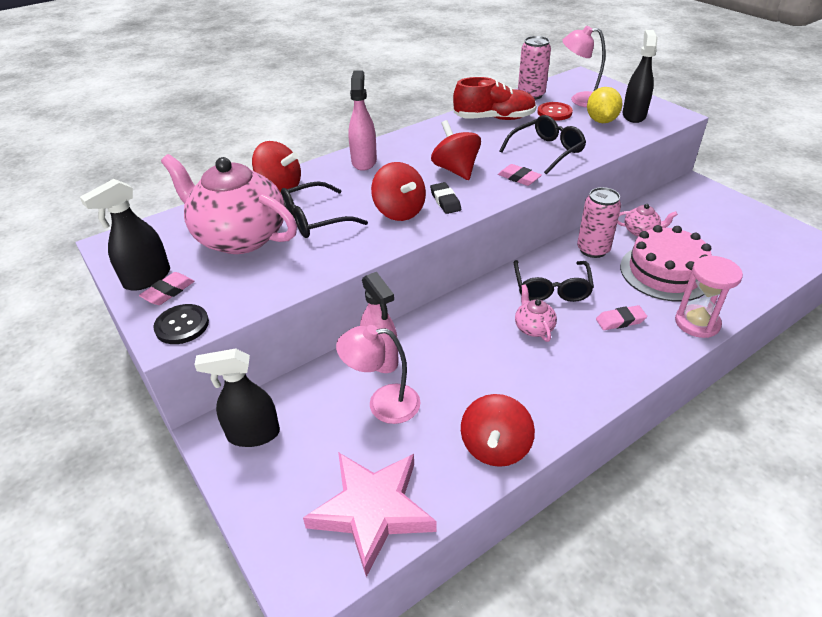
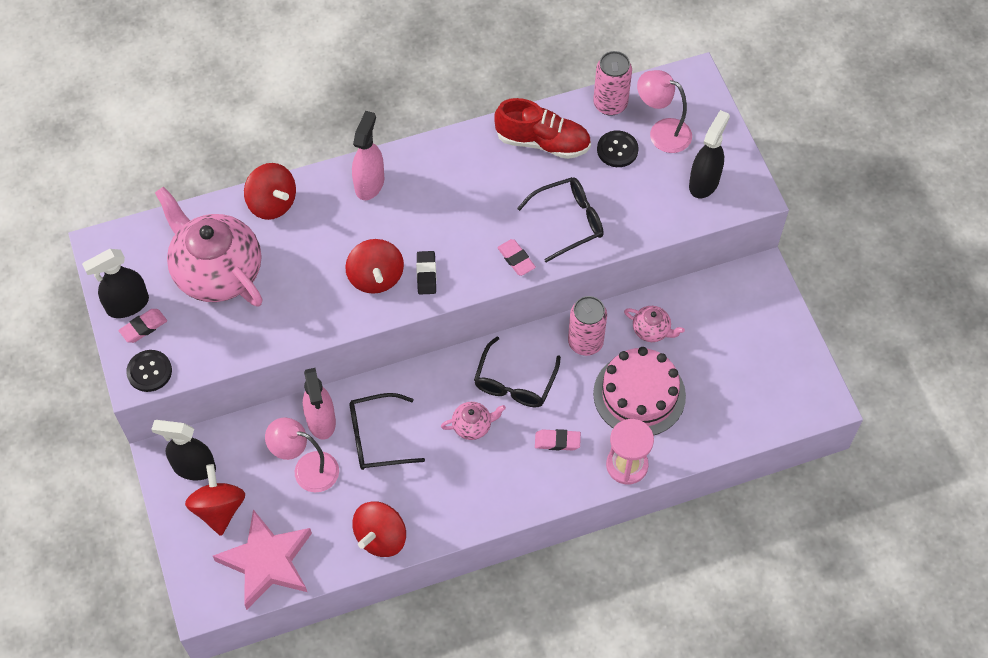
camera: 15 degrees right, 20 degrees up
black glasses [281,181,368,238] -> black glasses moved to [349,393,425,470]
red spinning top [431,120,481,180] -> red spinning top moved to [185,464,245,536]
pink teapot [515,284,557,342] -> pink teapot turned 75 degrees clockwise [441,402,506,440]
red button [538,102,573,121] -> black button [597,130,639,167]
yellow lemon [587,87,623,123] -> none

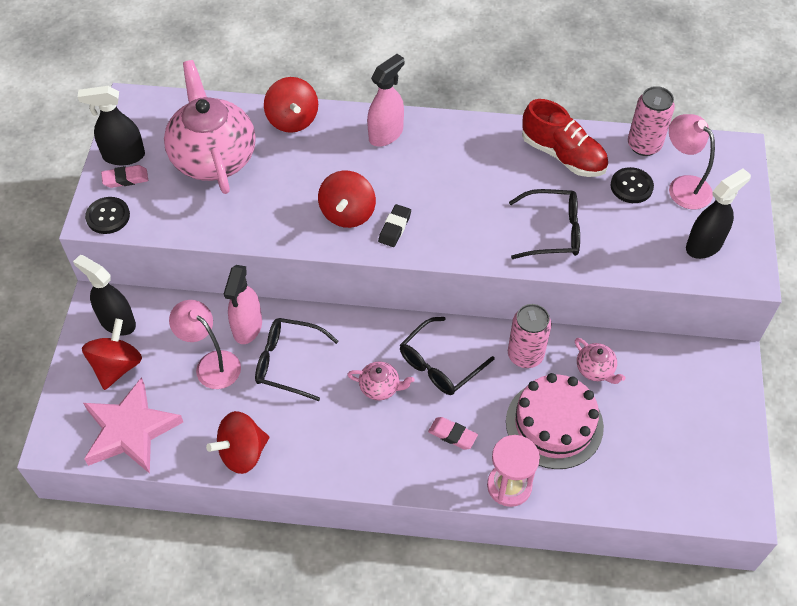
camera: 25 degrees right, 5 degrees down
pink eraser [497,239,536,276] -> none

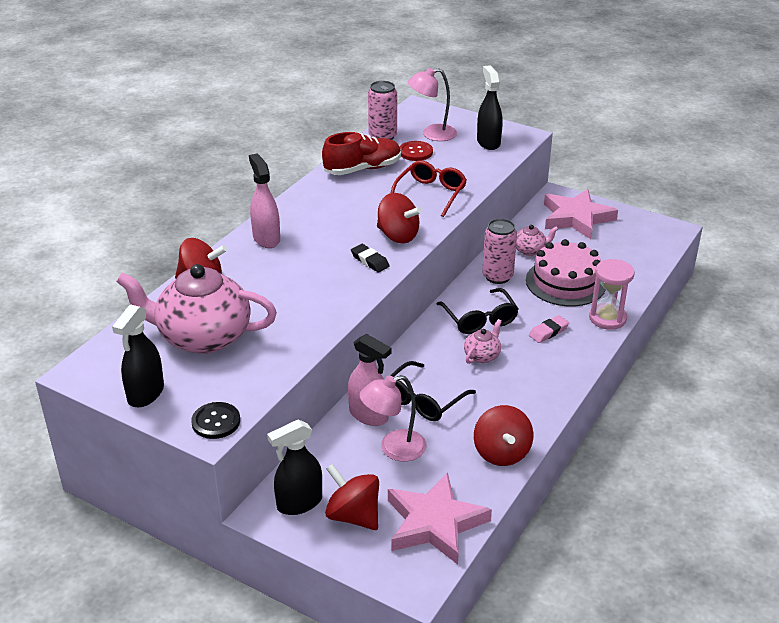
camera: 65 degrees left, 20 degrees down
pink eraser [101,165,148,188] -> none
red spinning top [318,170,376,228] -> red spinning top moved to [377,193,422,244]
black glasses [509,189,580,259] -> red glasses [391,160,467,217]
black button [610,167,654,203] -> red button [400,141,433,161]
none -> pink star [544,189,618,239]

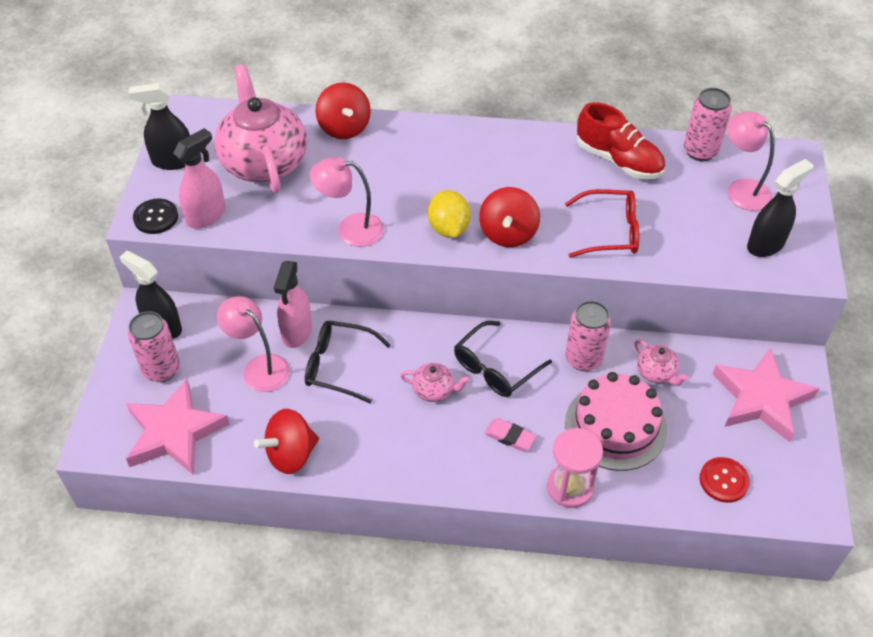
camera: 65 degrees right, 15 degrees up
pink spray bottle [249,154,280,248] -> pink spray bottle moved to [173,128,225,229]
red spinning top [325,464,379,530] -> pink can [128,311,180,382]
black eraser [351,244,389,272] -> yellow lemon [428,190,471,238]
red button [400,141,433,161] -> red button moved to [700,457,750,503]
none -> pink lamp [310,157,384,247]

